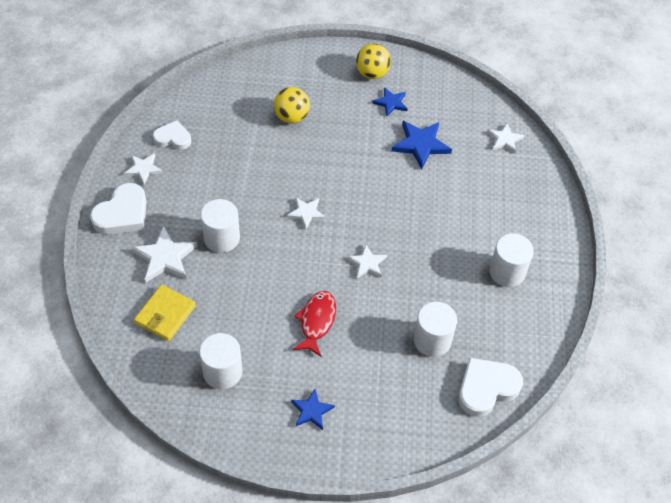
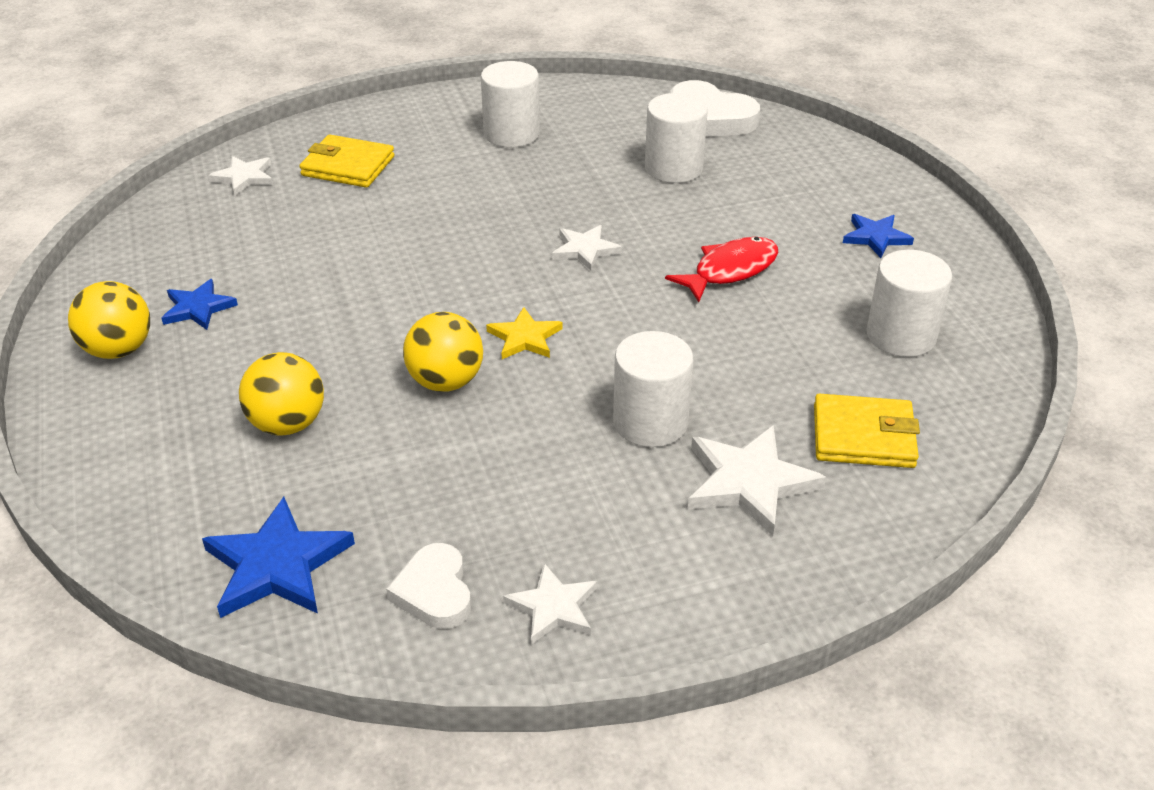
camera: 110 degrees left, 15 degrees down
white heart [90,183,147,235] -> none
white star [287,197,326,230] -> yellow star [486,307,563,359]
red fish [293,291,336,356] -> red fish turned 150 degrees clockwise [665,237,778,302]
blue star [391,121,452,169] -> blue star moved to [202,497,355,618]
none -> yellow wallet [299,134,395,188]
none -> yellow ball [403,312,483,392]

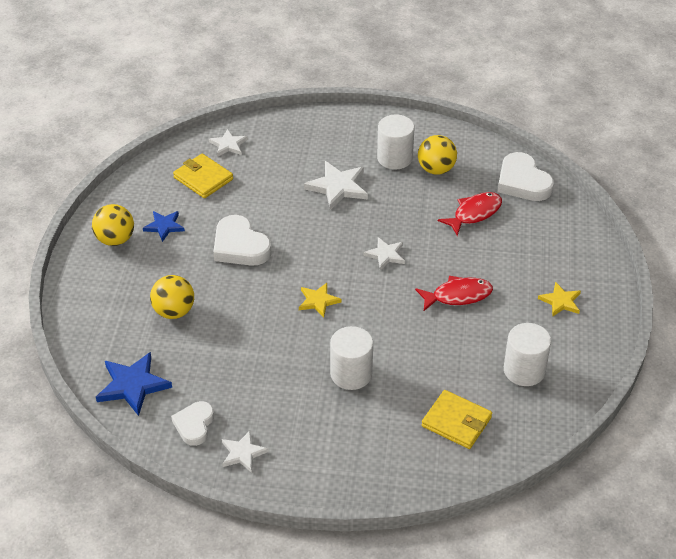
camera: 25 degrees right, 5 degrees up
yellow wallet [299,134,395,188] -> yellow wallet moved to [173,154,233,198]
yellow ball [403,312,483,392] -> yellow ball moved to [418,135,457,175]
white cylinder [645,93,708,183] -> red fish [438,192,502,236]
white star [688,425,826,536] -> white star moved to [304,161,368,210]
blue star [843,214,914,258] -> yellow star [538,282,581,317]
none -> white heart [213,215,271,266]

